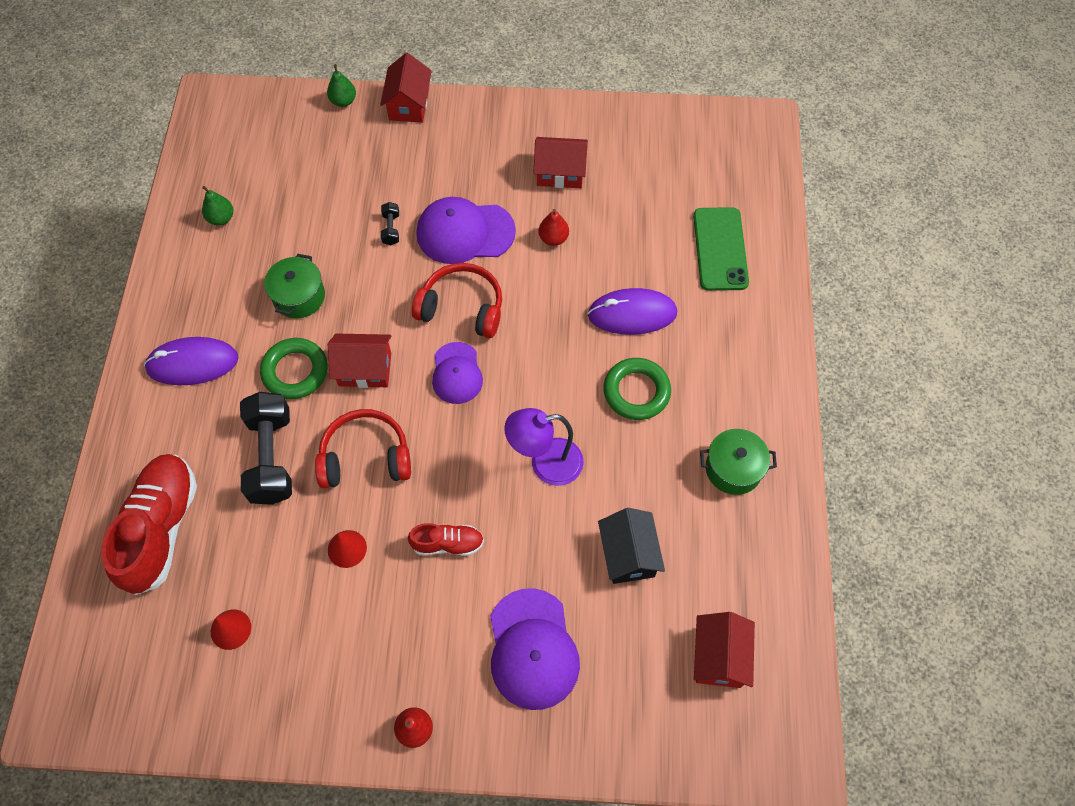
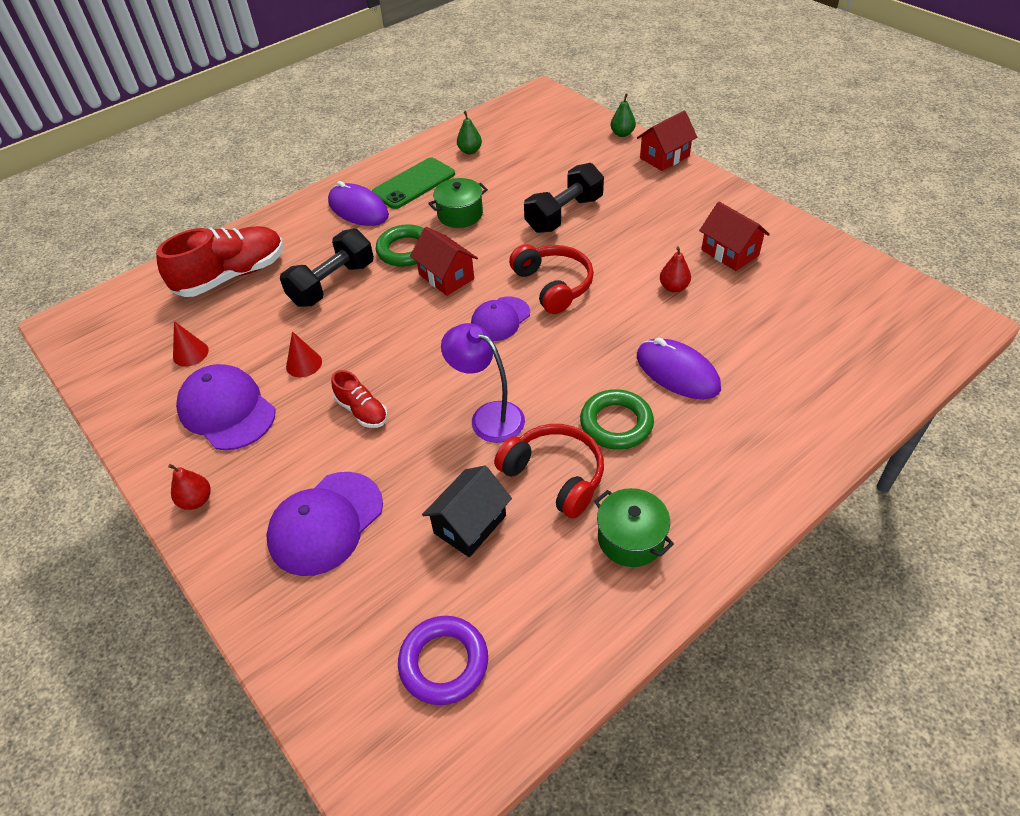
camera: 50 degrees right, 15 degrees down
red headphones [315,409,411,488] -> red headphones moved to [494,424,604,519]
black dumbbell [381,202,399,245] -> black dumbbell [524,163,604,233], size x2.28
purple cap [416,197,516,264] -> purple cap moved to [176,364,276,450]
green phone [693,207,749,291] -> green phone moved to [372,158,455,209]
red house [694,612,755,688] -> purple ring [398,616,488,705]

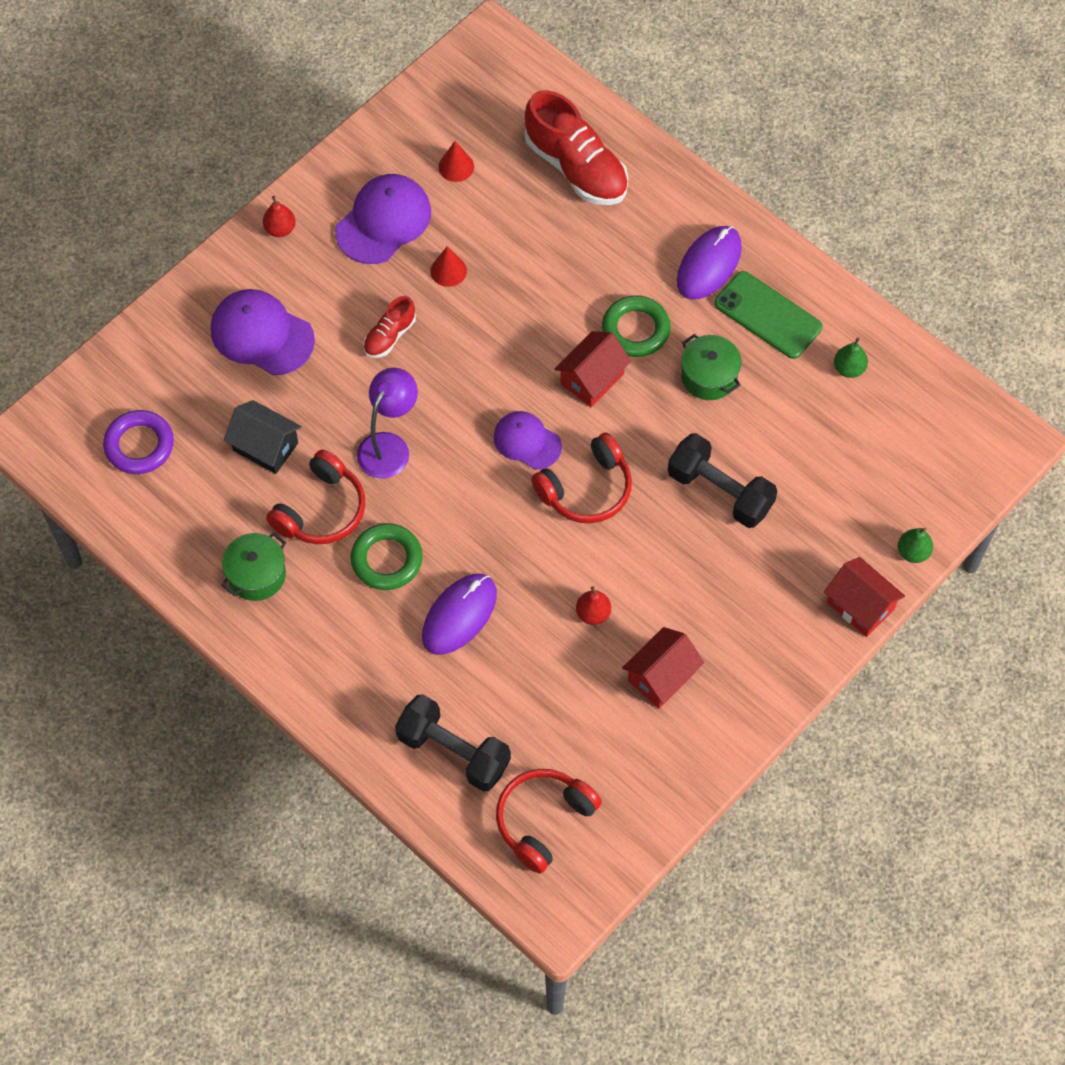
camera: 80 degrees right, 15 degrees up
black dumbbell [280,228,374,307] -> black dumbbell moved to [395,694,511,792]
none -> red headphones [496,769,602,874]

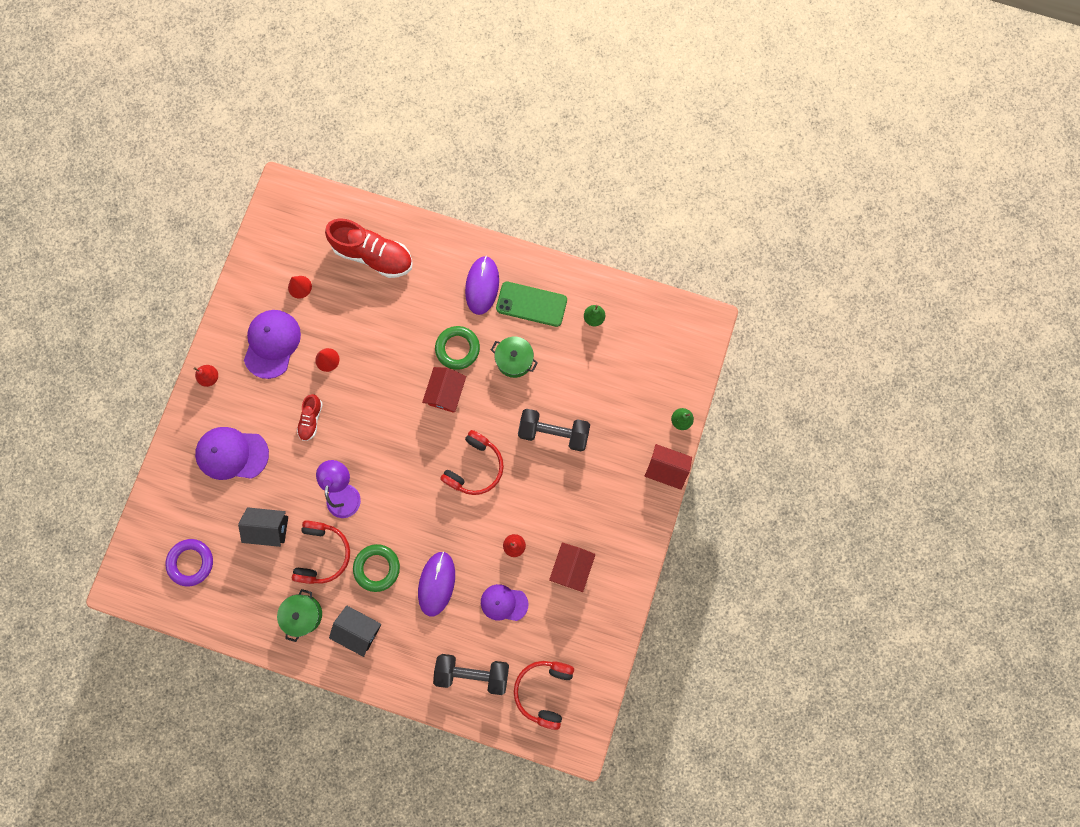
camera: 25 degrees left, 15 degrees up
purple cap [494,411,562,469] -> purple cap moved to [481,584,528,621]
none -> black house [329,605,381,657]

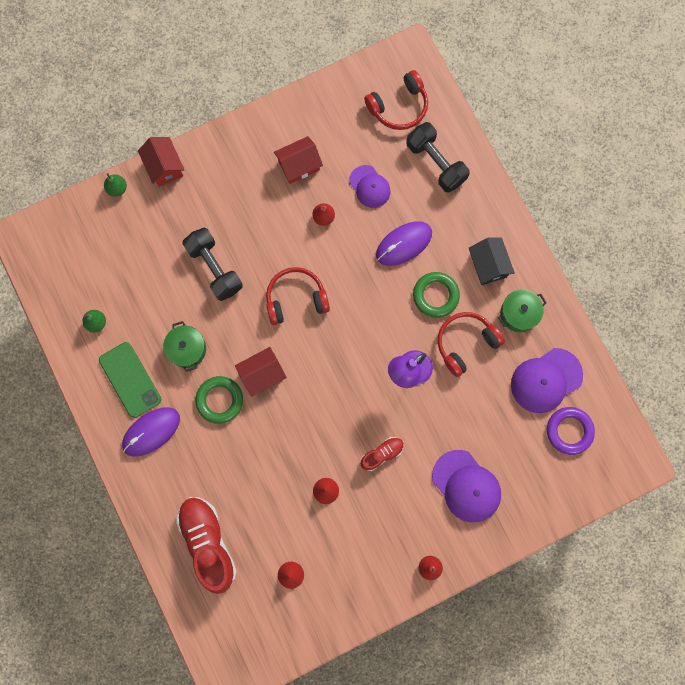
camera: 135 degrees left, 0 degrees up
black house [238,507,288,547] -> none
purple cap [244,310,301,379] -> purple cap moved to [511,348,583,413]

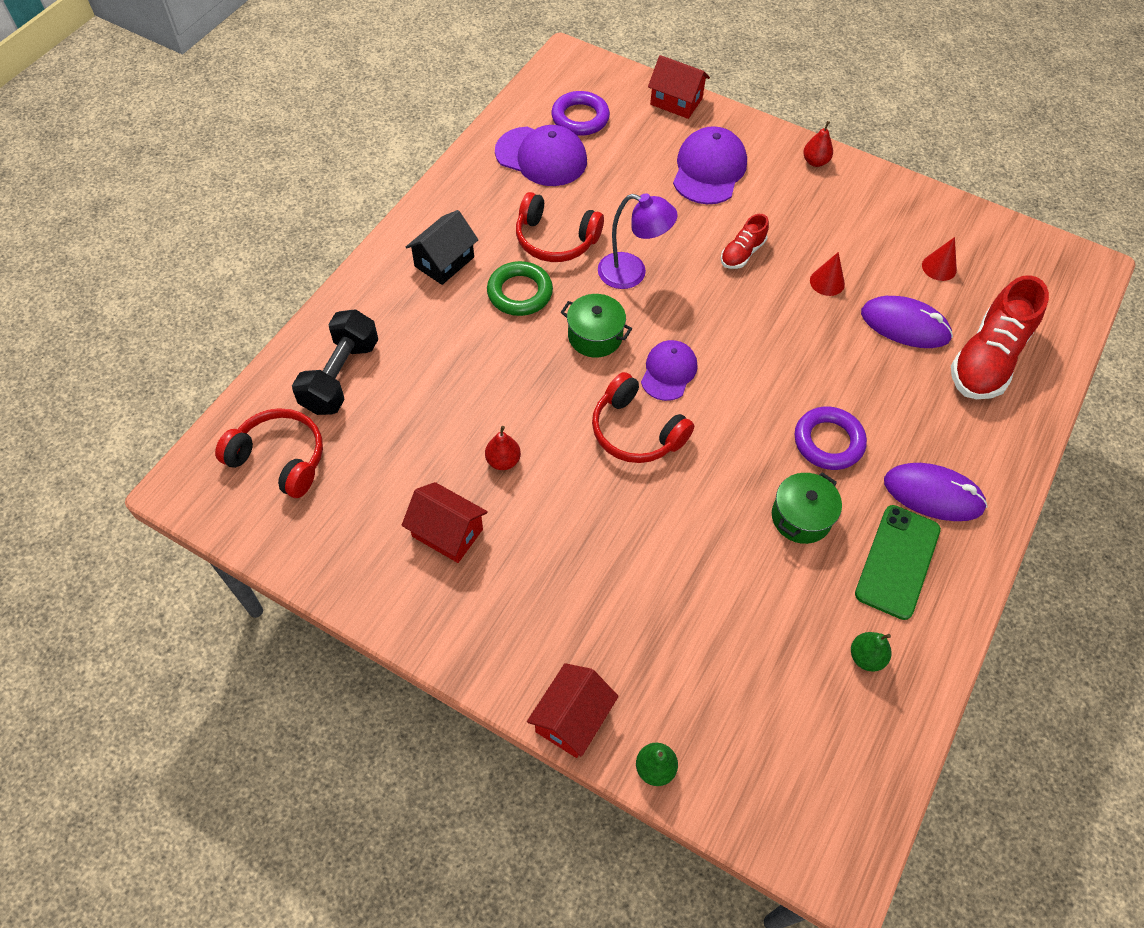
camera: 125 degrees left, 20 degrees down
black dumbbell [182,228,243,301] -> none
green ring [195,376,243,424] -> purple ring [794,407,867,470]
red house [235,347,287,397] -> red house moved to [648,55,710,119]
purple cap [349,165,390,208] -> purple cap moved to [641,340,697,401]
red shoe [361,437,404,471] -> red shoe turned 75 degrees counterclockwise [721,214,769,269]
purple mouse [376,221,432,266] -> purple mouse moved to [861,296,953,348]
green pot [498,290,547,332] -> green pot moved to [561,294,632,358]

